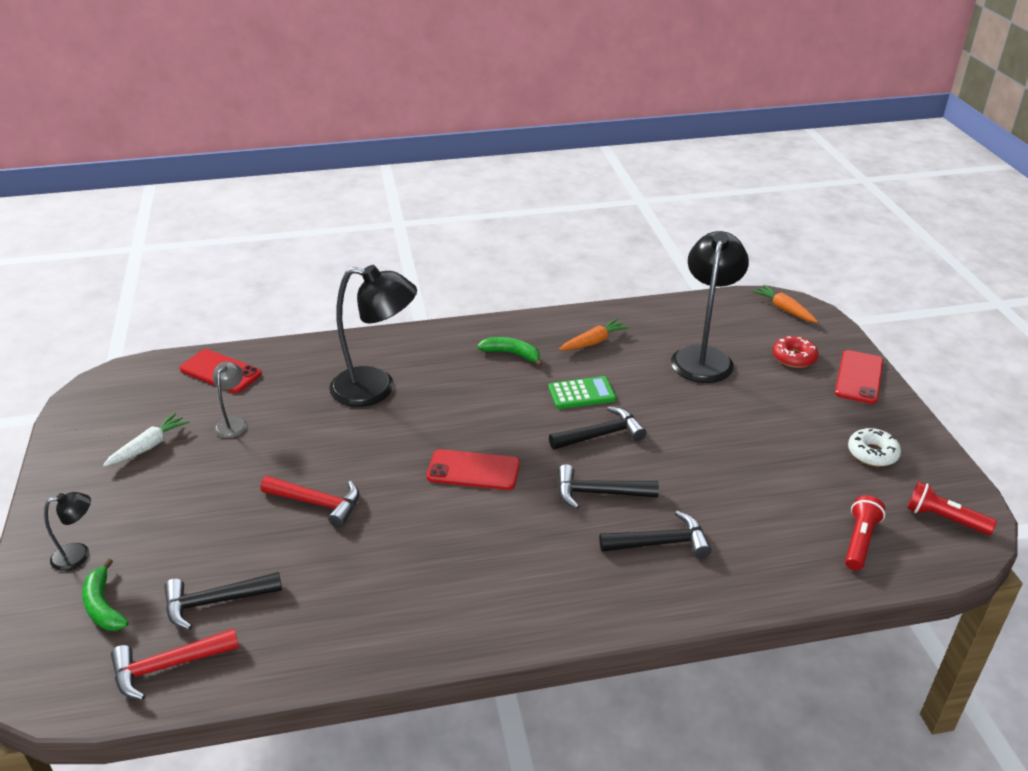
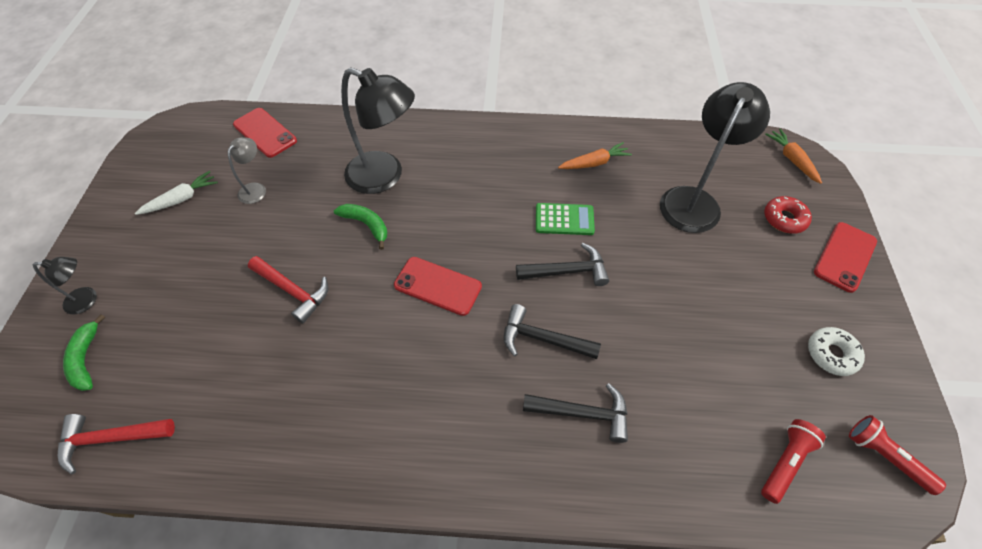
camera: 15 degrees right, 20 degrees up
black hammer [164,572,282,630] -> none
green banana [477,337,543,367] -> green banana moved to [334,204,387,250]

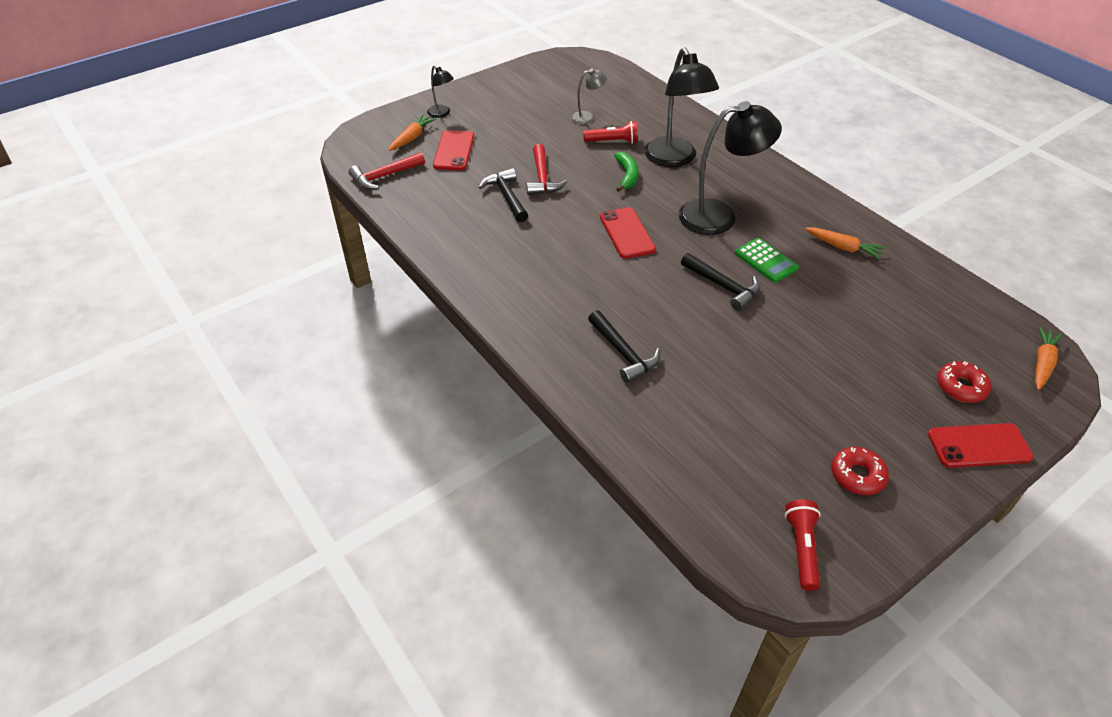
camera: 50 degrees right, 10 degrees down
red hammer [58,414,175,474] -> red hammer turned 75 degrees counterclockwise [348,152,425,190]
green banana [63,314,106,391] -> orange carrot [389,114,436,151]
white carrot [135,171,218,215] -> none
red phone [233,108,297,158] -> red phone moved to [433,130,474,170]
black hammer [504,304,601,359] -> black hammer moved to [478,168,528,222]
black lamp [660,82,770,233] -> black lamp moved to [678,101,782,235]
red flashlight [761,419,826,504] -> red flashlight moved to [583,121,638,144]
white donut [808,327,865,376] -> red donut [831,447,889,495]

